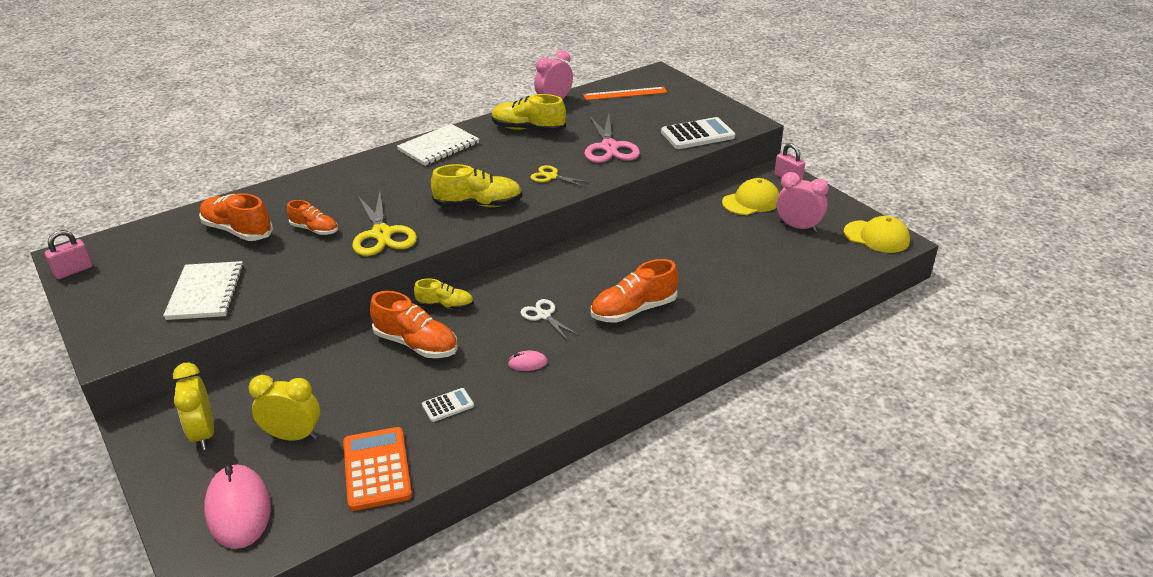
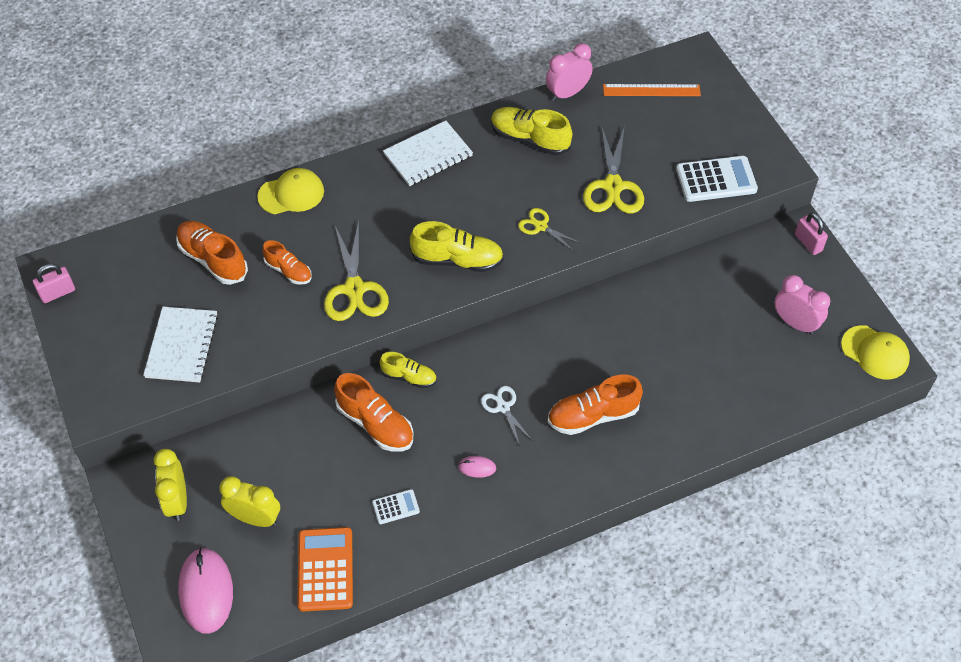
camera: 10 degrees right, 20 degrees up
pink scissors [584,113,640,163] -> yellow scissors [583,126,644,214]
yellow cap [722,178,779,215] -> yellow cap moved to [257,168,324,214]

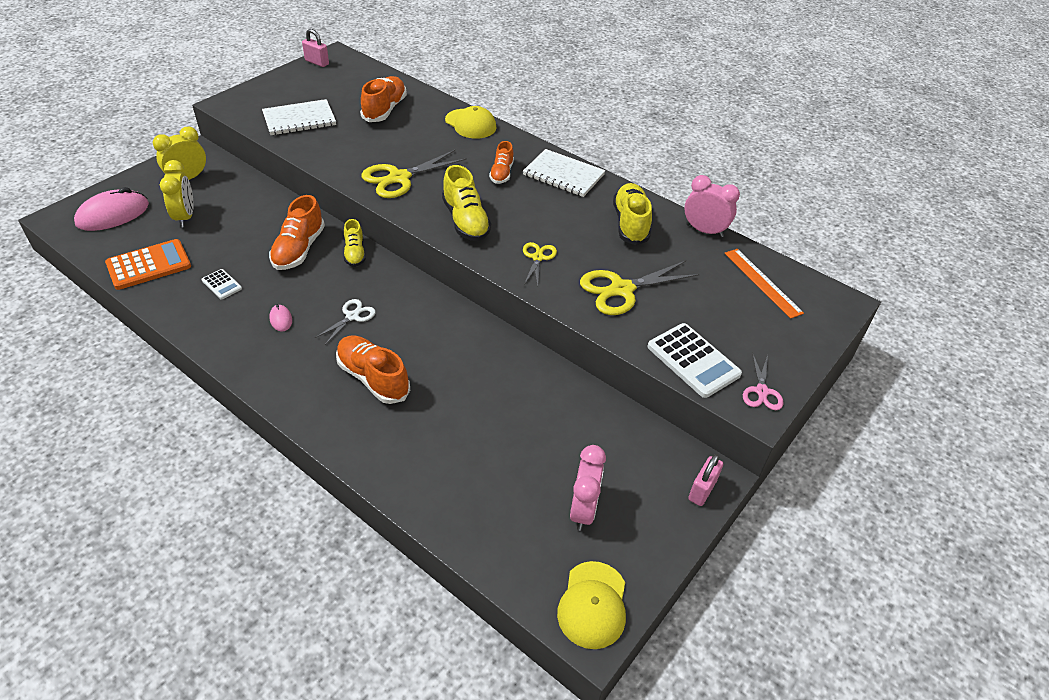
camera: 60 degrees right, 10 degrees down
orange shoe [262,240,311,285] -> orange shoe moved to [489,141,514,184]
none -> pink scissors [743,352,783,410]

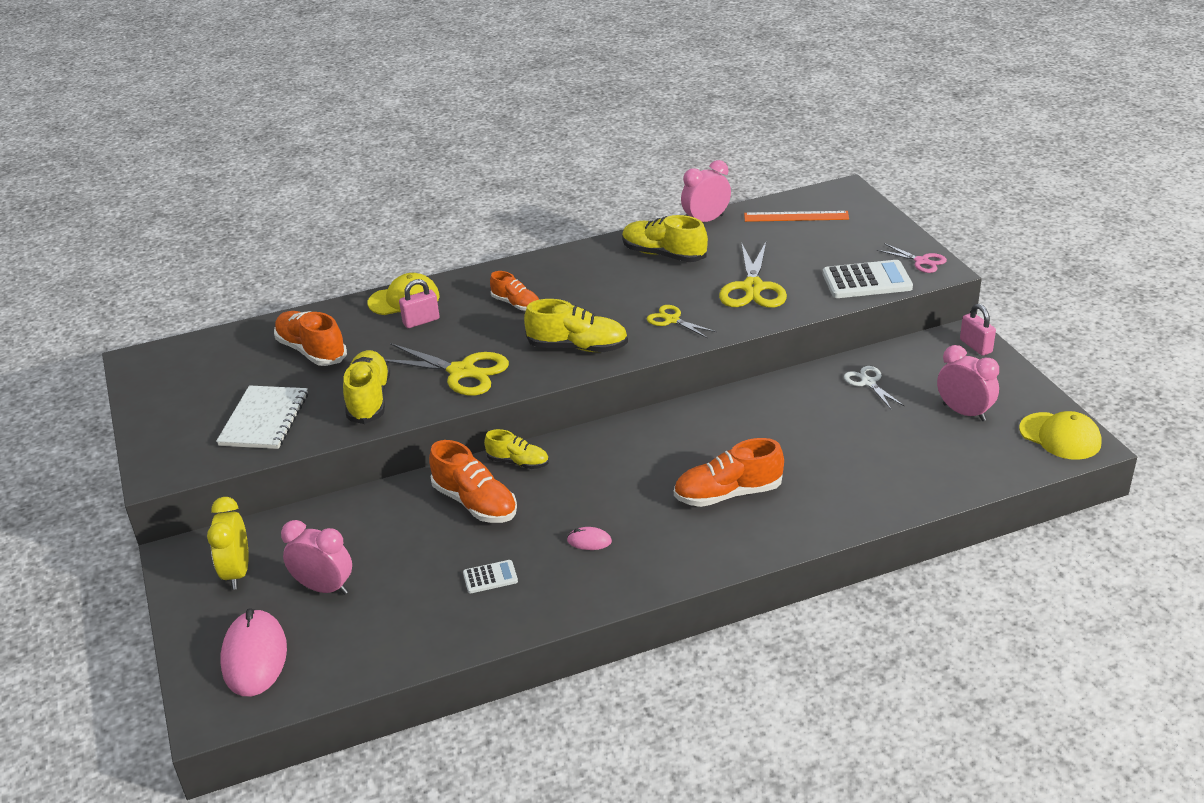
camera: 55 degrees left, 10 degrees down
orange calculator [105,239,191,290] -> none
yellow clock [160,160,193,227] -> pink clock [281,520,352,595]
pink padlock [302,29,329,67] -> pink padlock moved to [399,279,440,328]
white scissors [315,299,376,345] -> white scissors moved to [844,366,904,410]
yellow scissors [361,150,467,198] -> yellow scissors turned 60 degrees counterclockwise [384,343,509,396]
white notebook [523,149,606,197] -> none
none -> yellow shoe [343,350,390,424]

